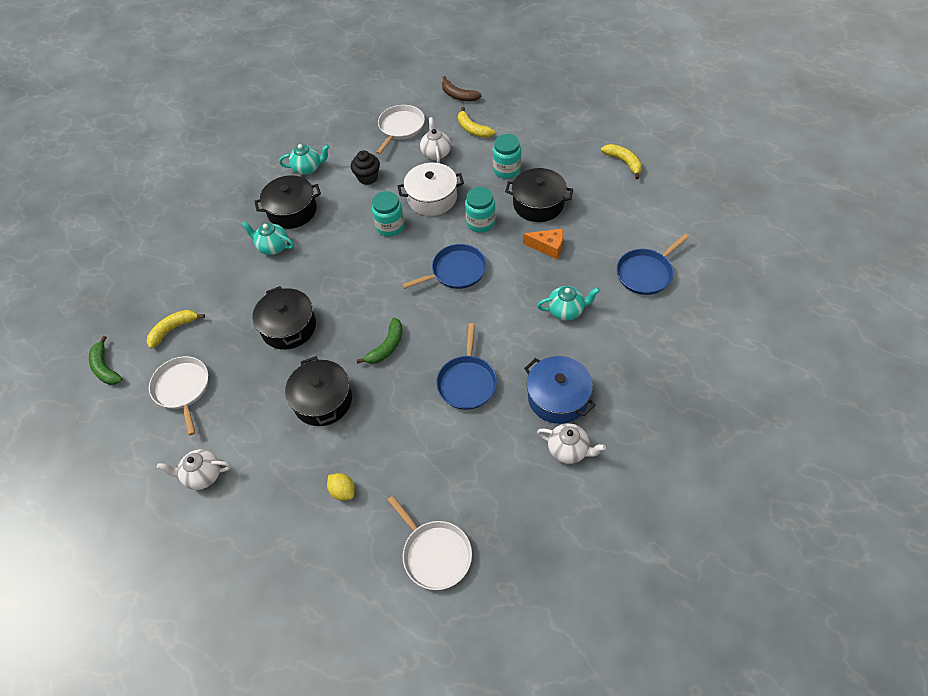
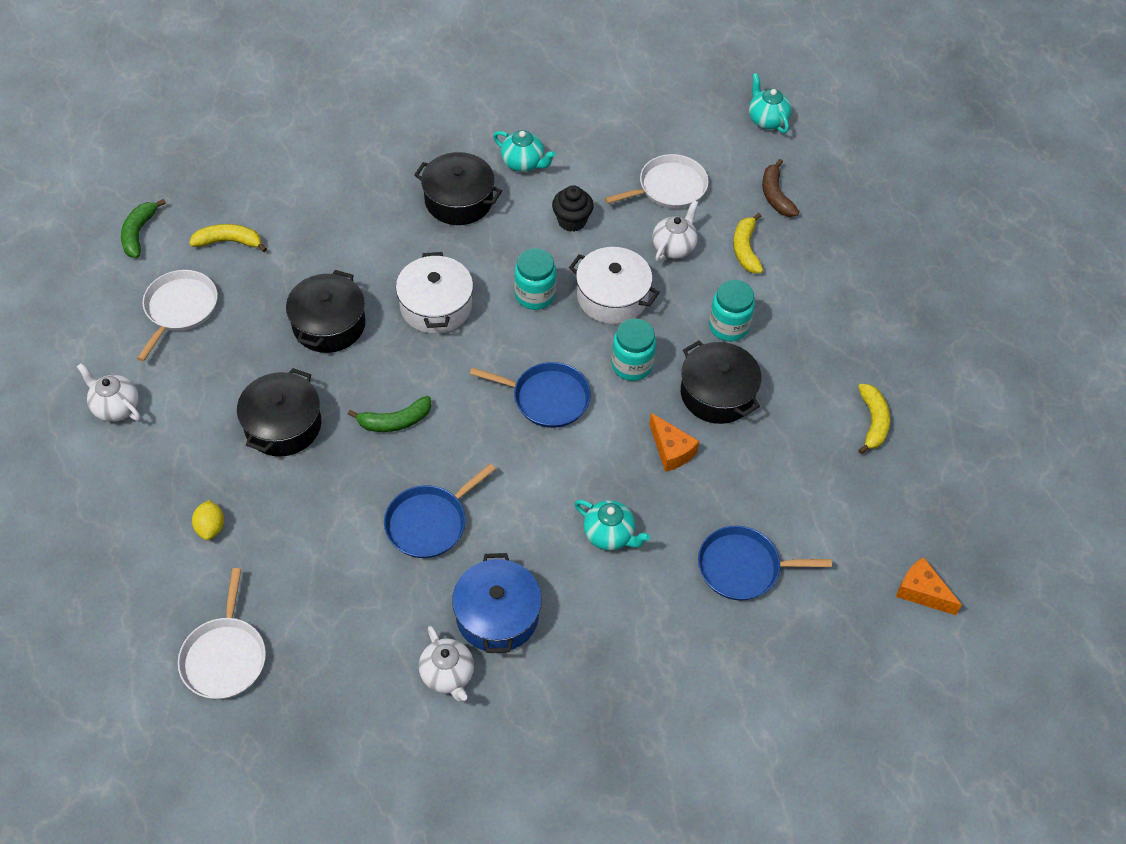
camera: 35 degrees right, 0 degrees up
turquoise teapot [241,221,294,255] -> turquoise teapot moved to [749,73,791,133]
none -> white pot [396,252,473,334]
none -> orange cheese [896,557,962,615]

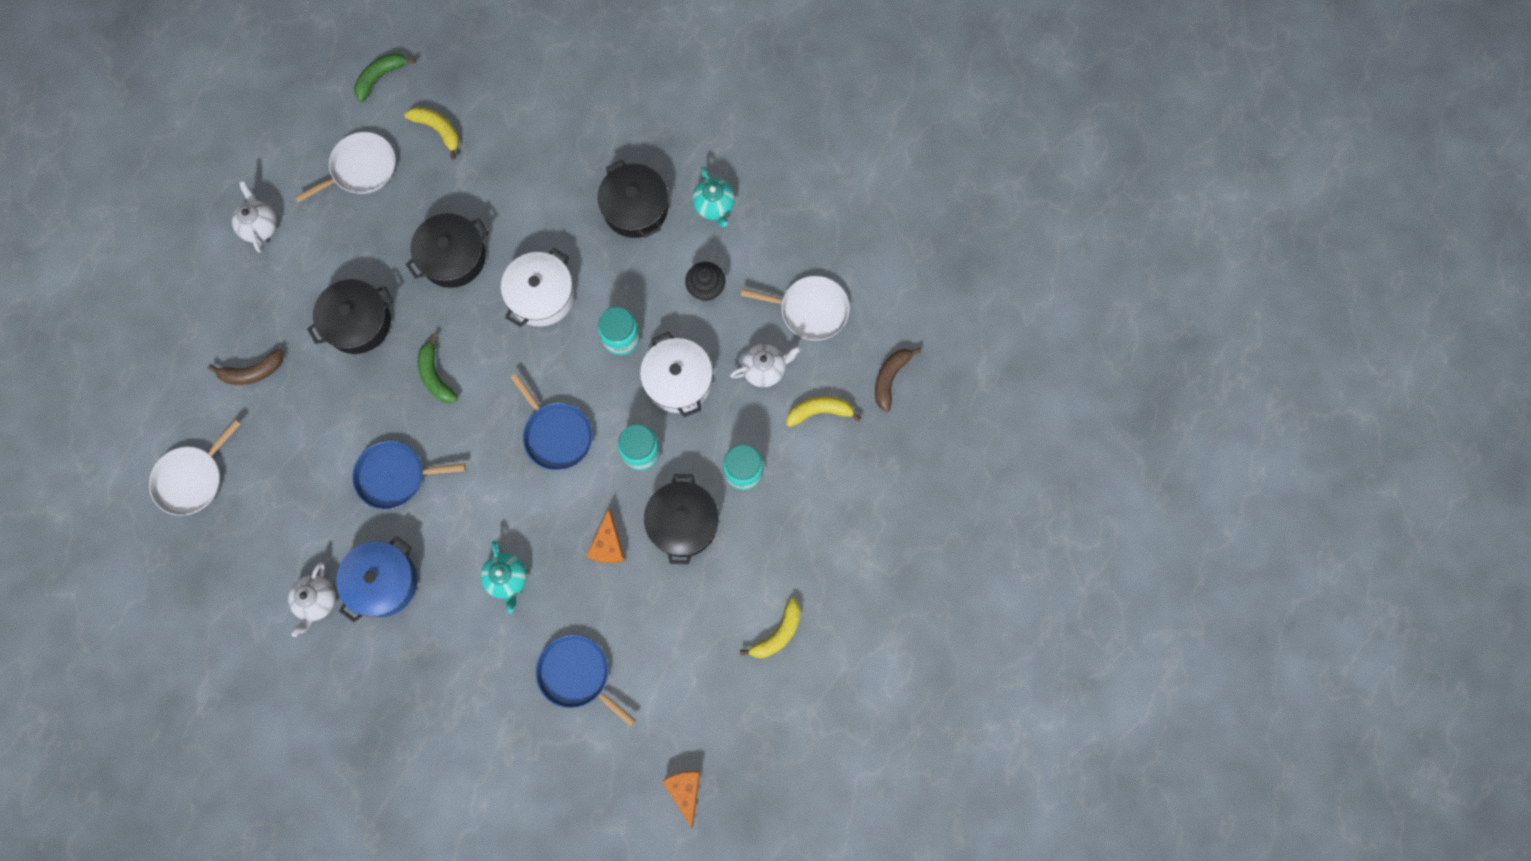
camera: 40 degrees right, 20 degrees up
yellow lemon [192,500,224,540] -> brown banana [208,349,283,385]
green banana [348,396,431,432] -> green banana turned 45 degrees clockwise [418,334,458,403]
yellow banana [733,213,763,273] -> yellow banana turned 45 degrees clockwise [787,396,862,427]
turquoise teapot [749,73,791,133] -> none

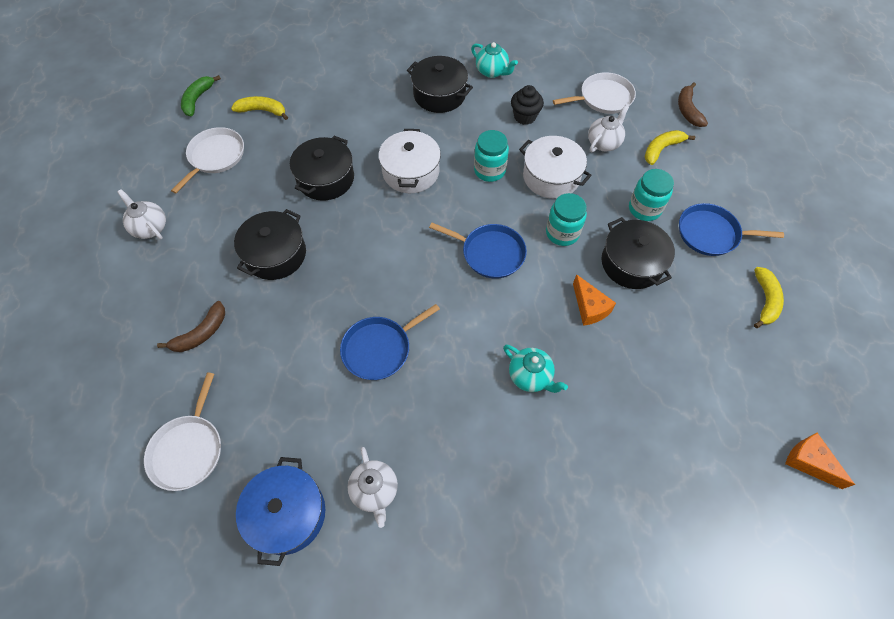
camera: 30 degrees left, 15 degrees down
blue pot [336,536,417,622] -> blue pot moved to [236,457,325,566]
green banana [418,334,458,403] -> none
blue pan [536,635,636,727] -> blue pan moved to [679,203,784,256]

